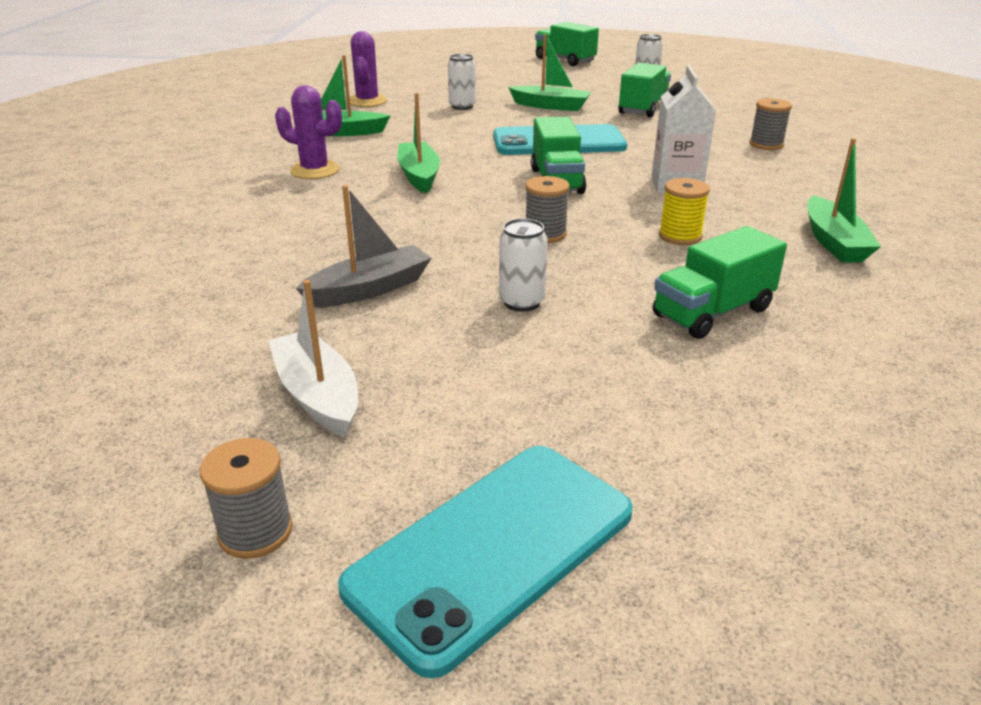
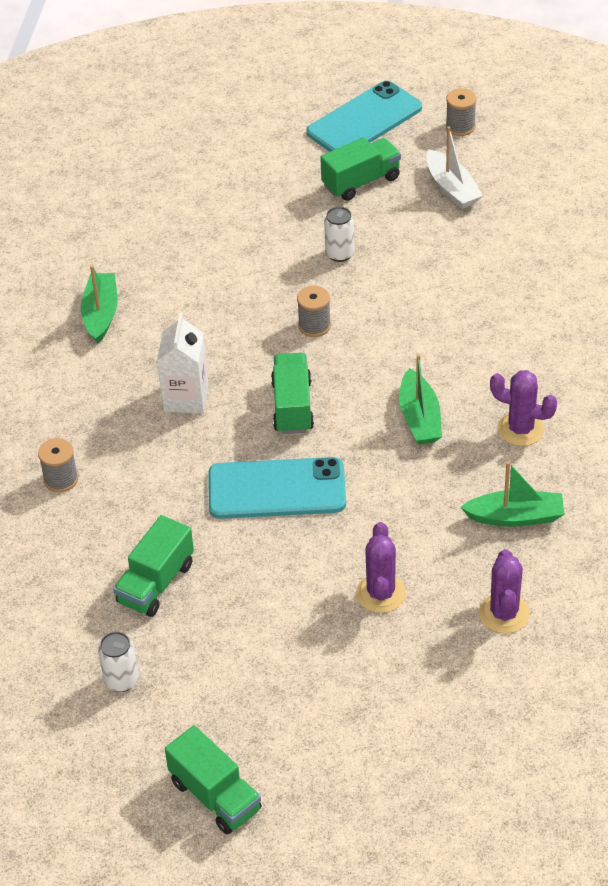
camera: 175 degrees left, 15 degrees up
grey boat [295,185,431,307] -> none
white can [448,54,476,110] -> purple cactus [356,522,406,613]
green boat [508,34,591,111] -> none
green truck [653,226,787,339] -> green truck moved to [320,137,401,201]
yellow spool [659,178,710,245] -> none

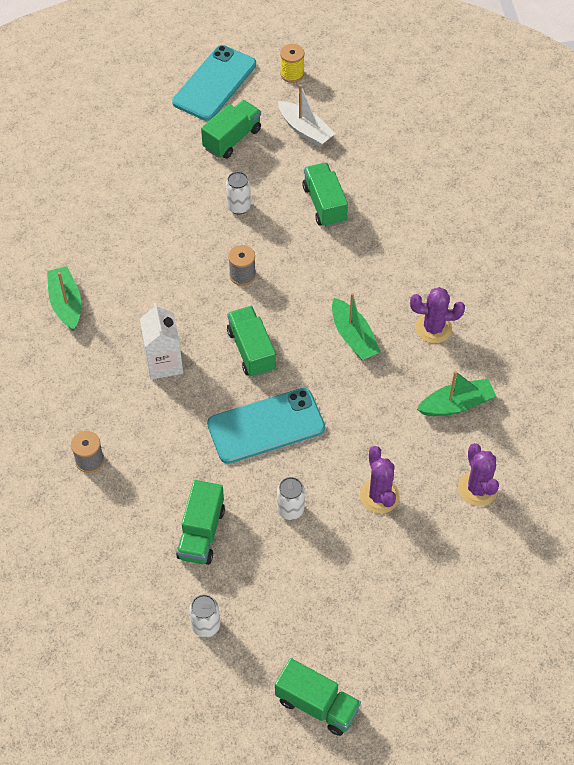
camera: 20 degrees left, 10 degrees up
grey spool [446,88,477,136] -> yellow spool [280,44,305,83]
none -> white can [277,477,305,520]
none -> green truck [302,163,348,227]

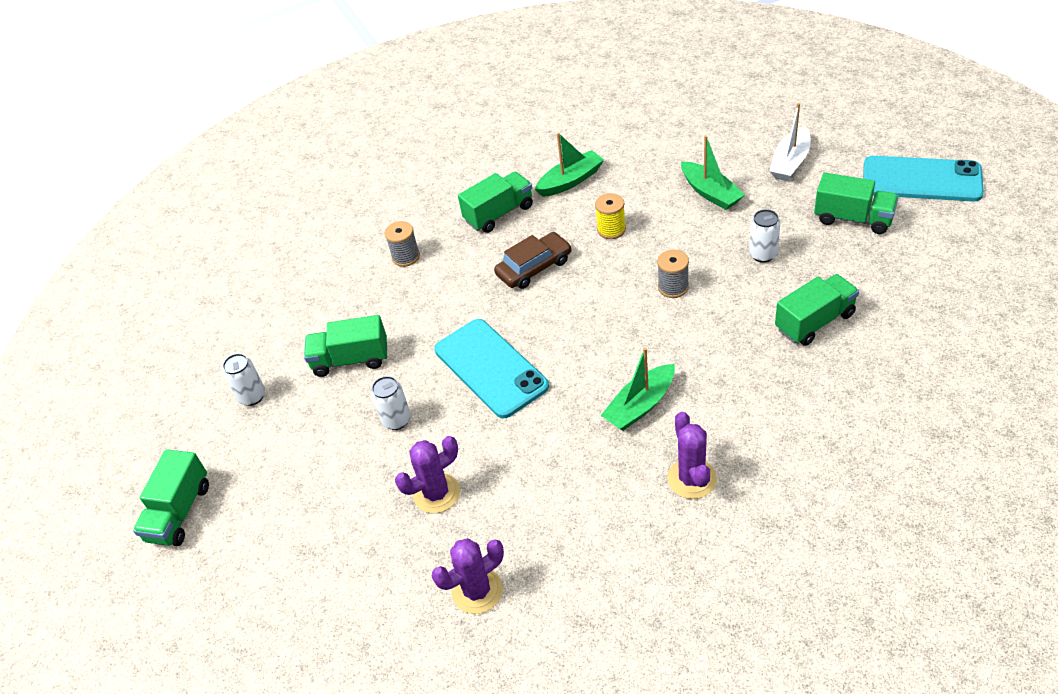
camera: 80 degrees right, 10 degrees down
white carton [140,303,183,380] -> brown car [494,232,572,289]
green truck [227,306,276,377] -> green truck moved to [458,172,533,233]
white boat [278,84,335,147] -> white boat moved to [770,103,811,181]
yellow spool [280,44,305,83] -> yellow spool moved to [595,193,626,239]
green boat [417,371,496,416] -> green boat moved to [681,135,745,210]

